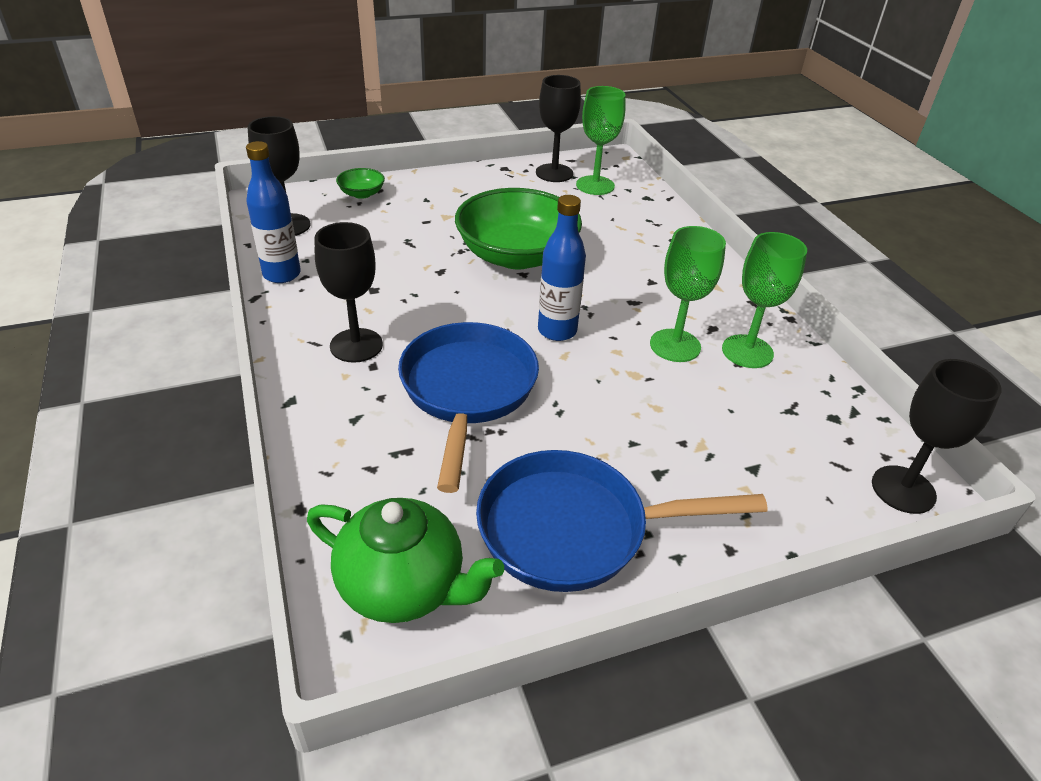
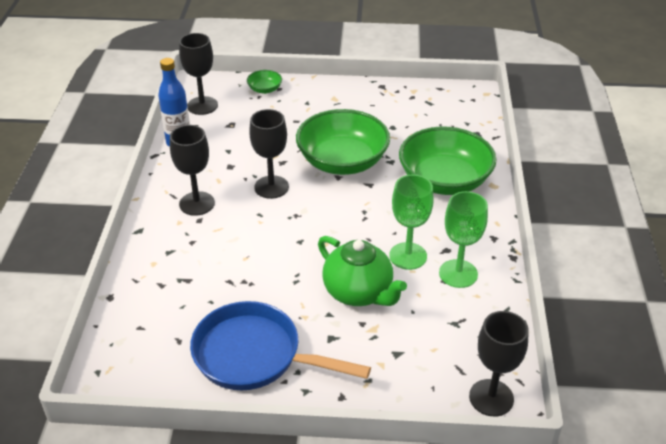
camera: 25 degrees right, 0 degrees up
green teapot [307,498,504,623] -> green teapot moved to [318,236,407,306]
blue pan [398,322,539,493] -> none
black goblet [536,75,581,182] -> black goblet moved to [249,109,289,199]
blue bottle [538,195,586,341] -> none
green goblet [576,86,626,195] -> none
none -> green bowl [399,127,497,195]

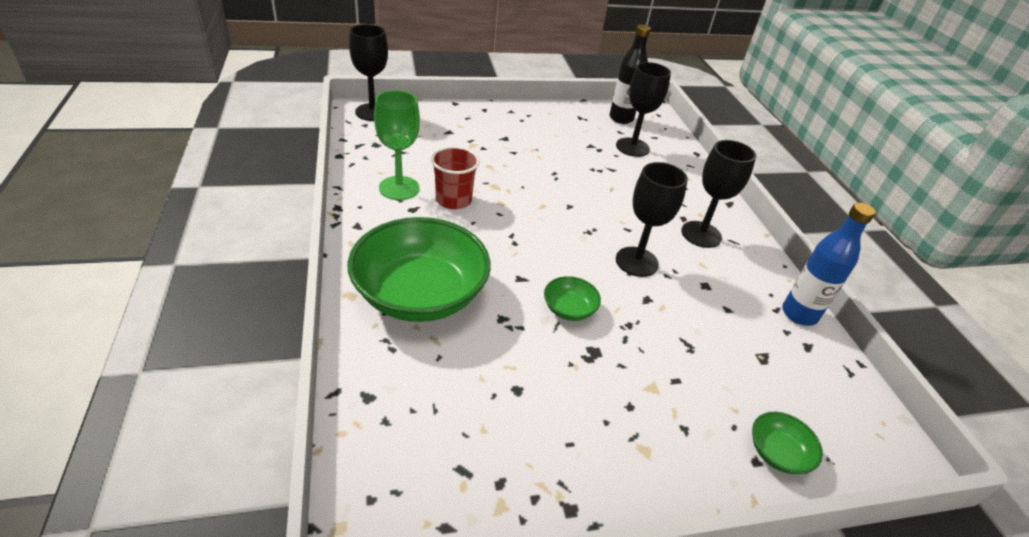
camera: 160 degrees right, 0 degrees up
black goblet [179,33,218,115] -> black goblet moved to [616,62,671,157]
blue pan [190,301,371,390] -> none
green bowl [296,109,390,175] -> green bowl [544,276,601,321], size x0.42
green teapot [318,236,407,306] -> none
green goblet [389,175,434,270] -> red cup [431,146,480,209]
none -> black bottle [610,25,651,124]

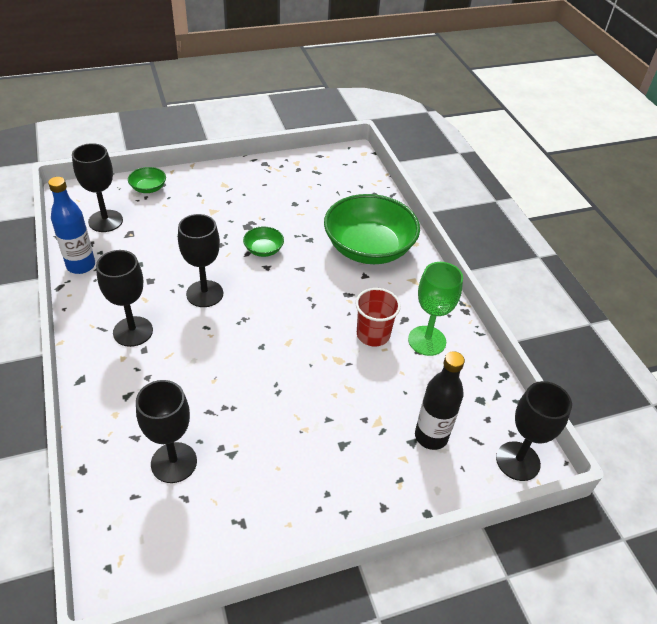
camera: 175 degrees right, 5 degrees up
black bottle [610,25,651,124] -> black bottle moved to [415,351,465,450]
none -> black goblet [72,143,123,232]

